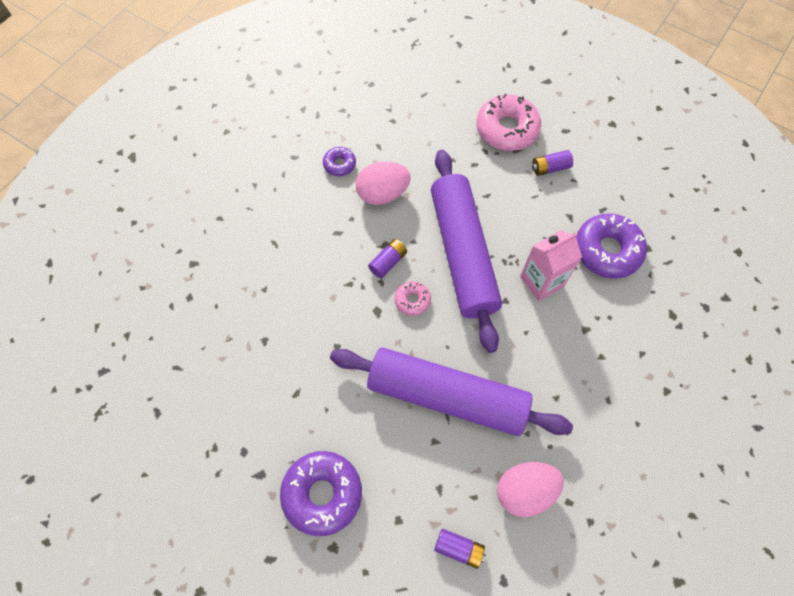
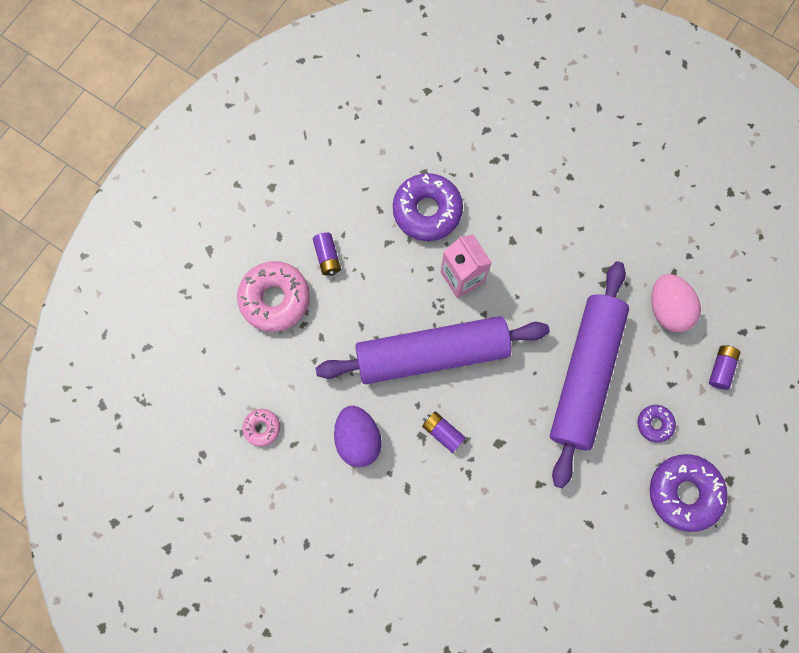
camera: 90 degrees left, 10 degrees up
purple donut [323,147,356,176] -> purple donut moved to [637,405,676,442]
pink egg [356,161,411,205] -> purple egg [334,406,382,467]
pink donut [395,281,431,316] -> pink donut moved to [242,409,280,447]

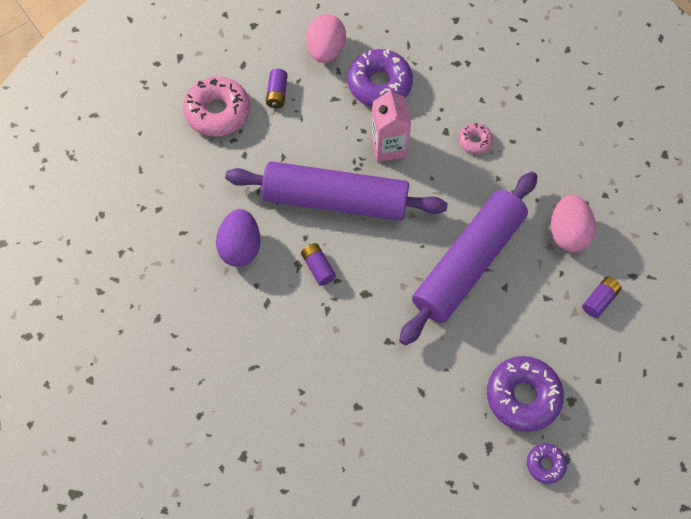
camera: 20 degrees right, 10 degrees down
pink donut [242,409,280,447] -> pink donut moved to [459,123,493,154]
purple donut [637,405,676,442] -> purple donut moved to [527,443,567,484]
none -> pink egg [306,14,346,63]

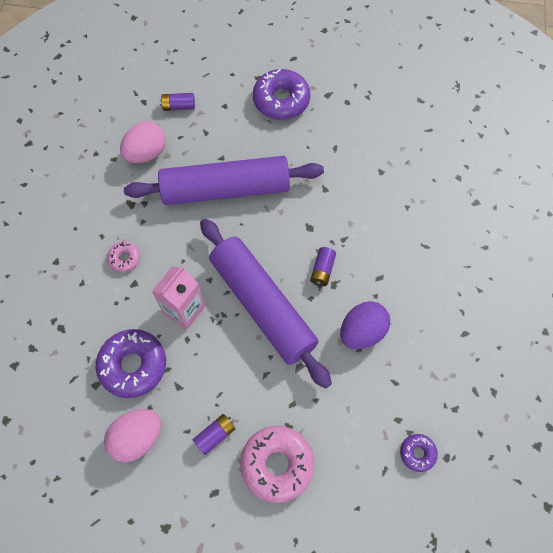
camera: 135 degrees left, 0 degrees up
purple donut [527,443,567,484] -> purple donut moved to [400,434,438,472]

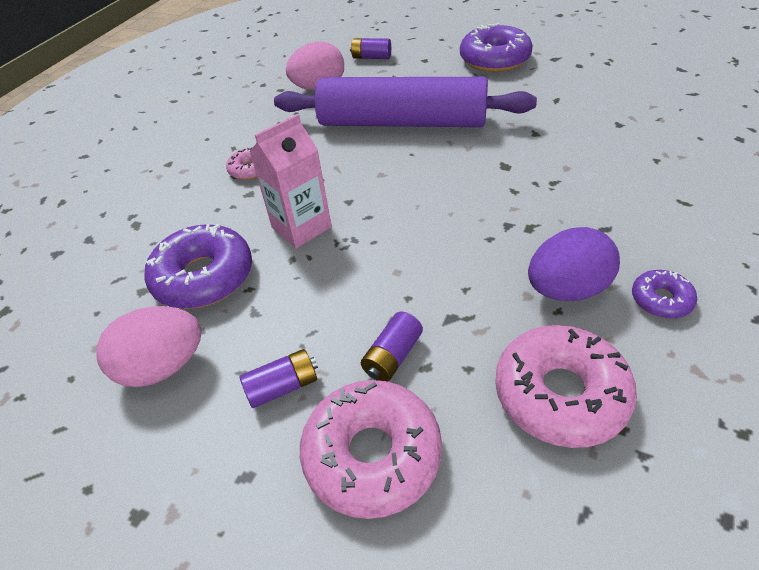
camera: 20 degrees right, 20 degrees down
purple rolling pin [200,219,332,389] -> none
purple battery [310,247,336,286] -> purple battery moved to [361,312,423,382]
purple donut [400,434,438,472] -> purple donut moved to [632,270,697,319]
none -> pink donut [495,325,637,448]

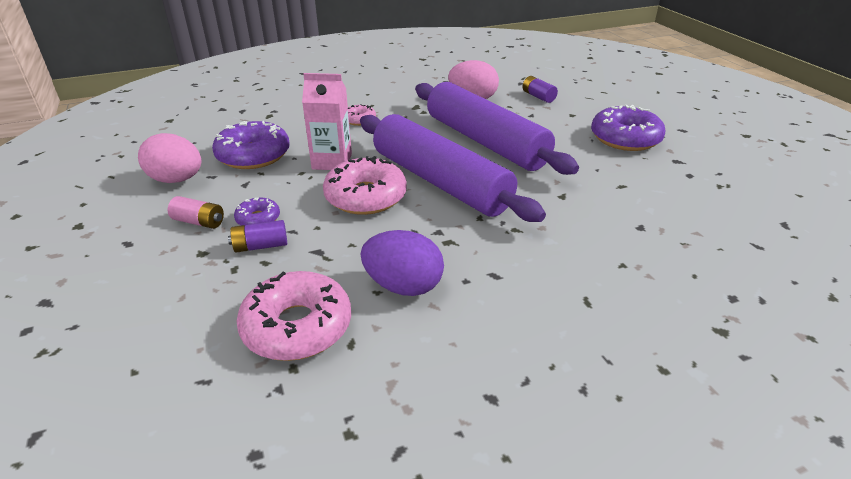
camera: 40 degrees right, 10 degrees down
purple battery [240,349,318,408] -> pink battery [168,196,224,229]
pink donut [300,380,442,519] -> pink donut moved to [323,156,407,215]
purple donut [632,270,697,319] -> purple donut moved to [234,197,280,225]
none -> purple rolling pin [360,114,546,222]

